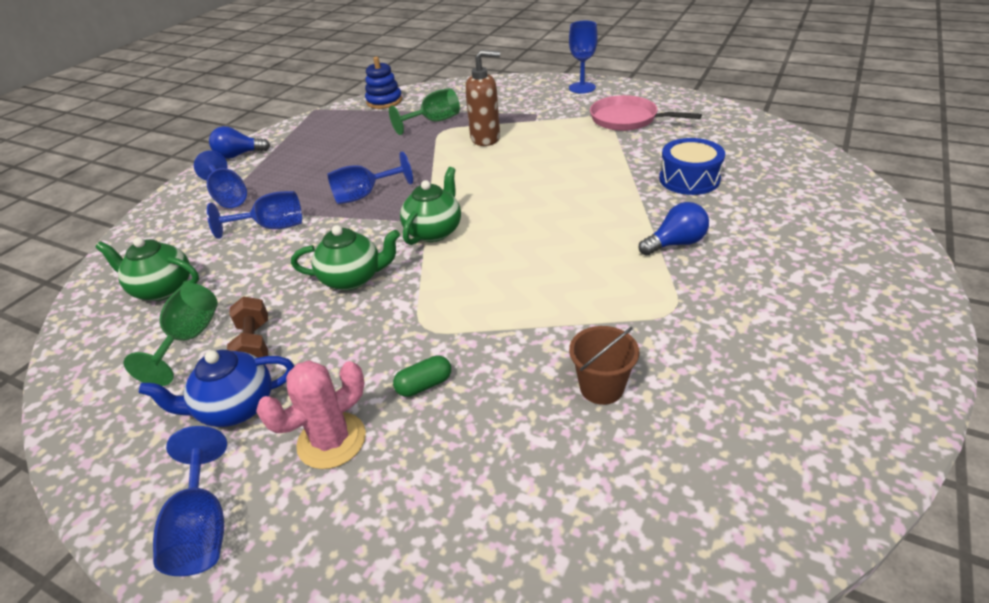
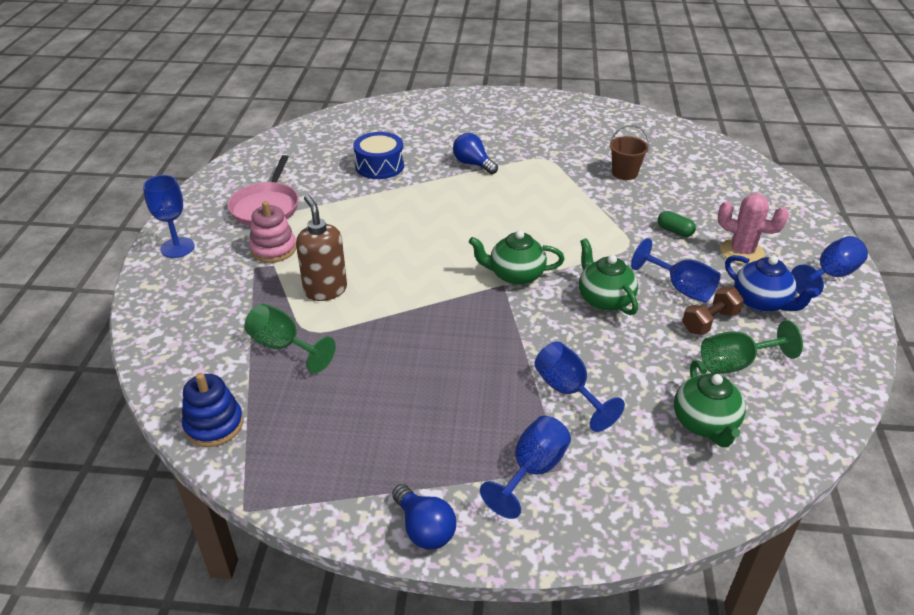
camera: 115 degrees left, 0 degrees up
blue goblet [327,151,413,204] -> blue goblet moved to [631,238,721,303]
none -> pink stacking toy [249,201,296,263]

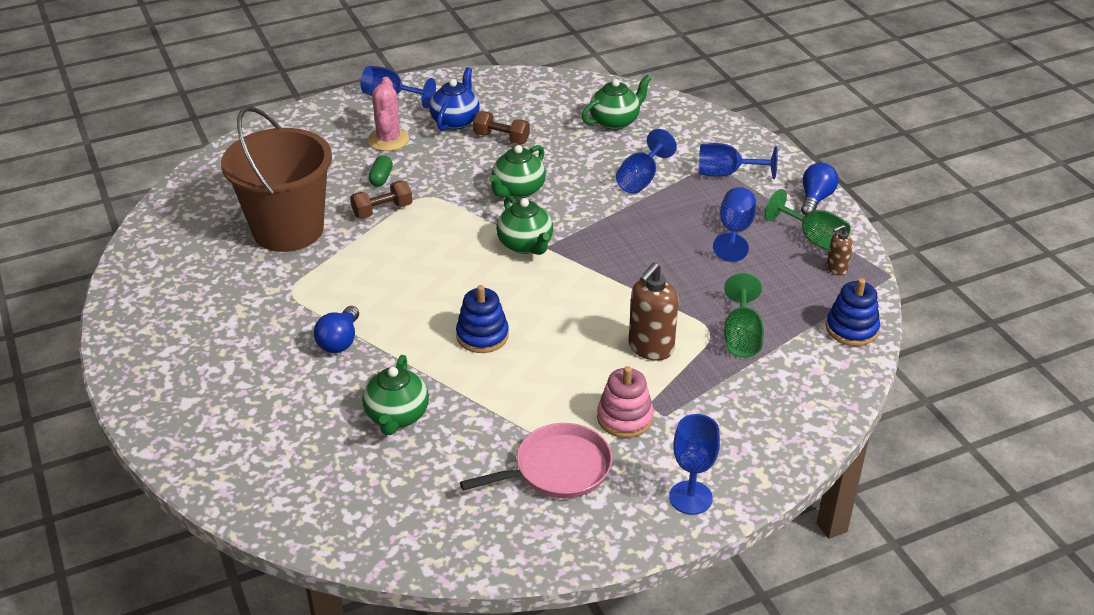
camera: 120 degrees left, 0 degrees up
blue drum [353,132,404,179] -> green teapot [362,355,429,435]
brown bucket [610,125,650,180] -> brown bucket [221,107,332,252], size x2.36
blue goblet [631,238,721,303] -> blue goblet moved to [713,187,756,262]
green goblet [701,320,803,374] -> green goblet moved to [765,189,851,251]
none -> brown dumbbell [350,180,412,219]
none -> blue stacking toy [456,285,509,353]
none -> brown soap dispenser [827,225,853,275]

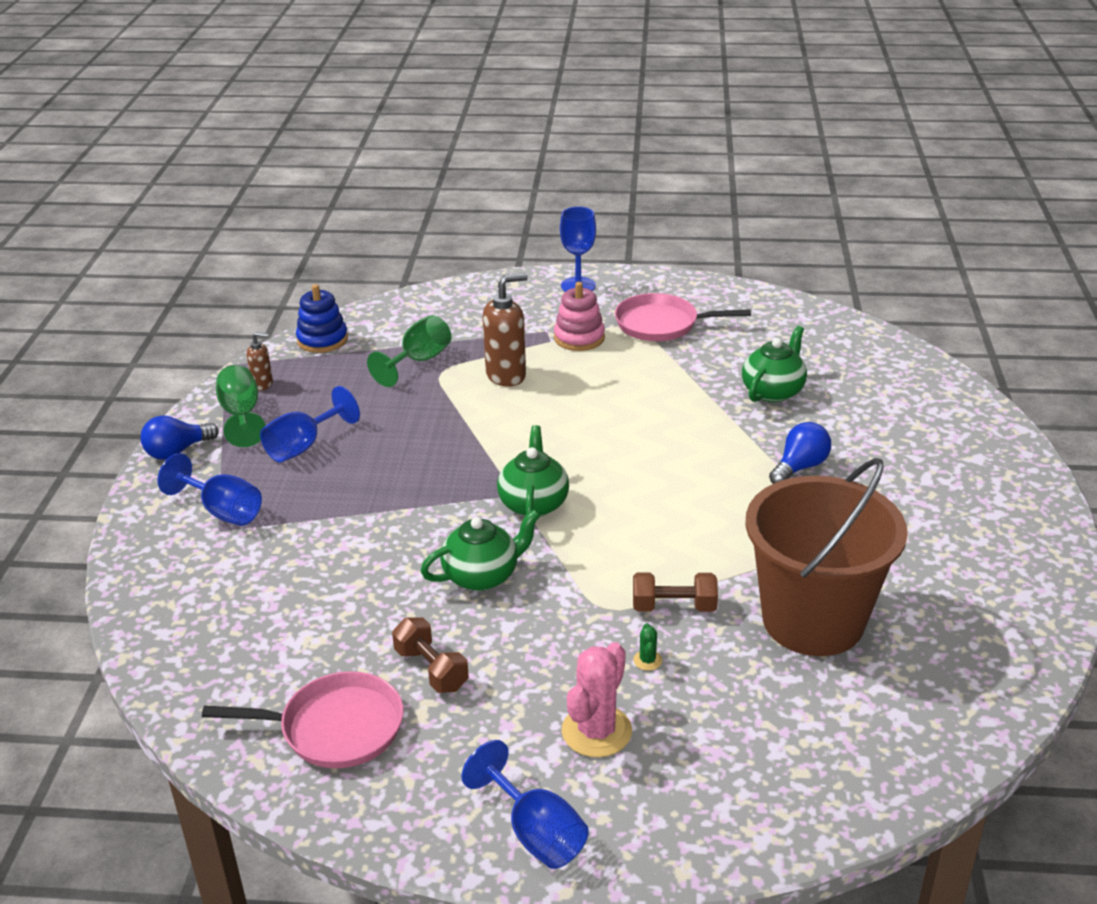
camera: 150 degrees left, 5 degrees down
green capsule [368,156,393,187] -> green cactus [633,623,662,671]
blue teapot [429,67,480,131] -> none
blue stacking toy [456,285,509,353] -> none
green teapot [582,75,652,130] -> none
blue goblet [616,129,677,194] -> none
none -> pink pan [202,671,403,768]

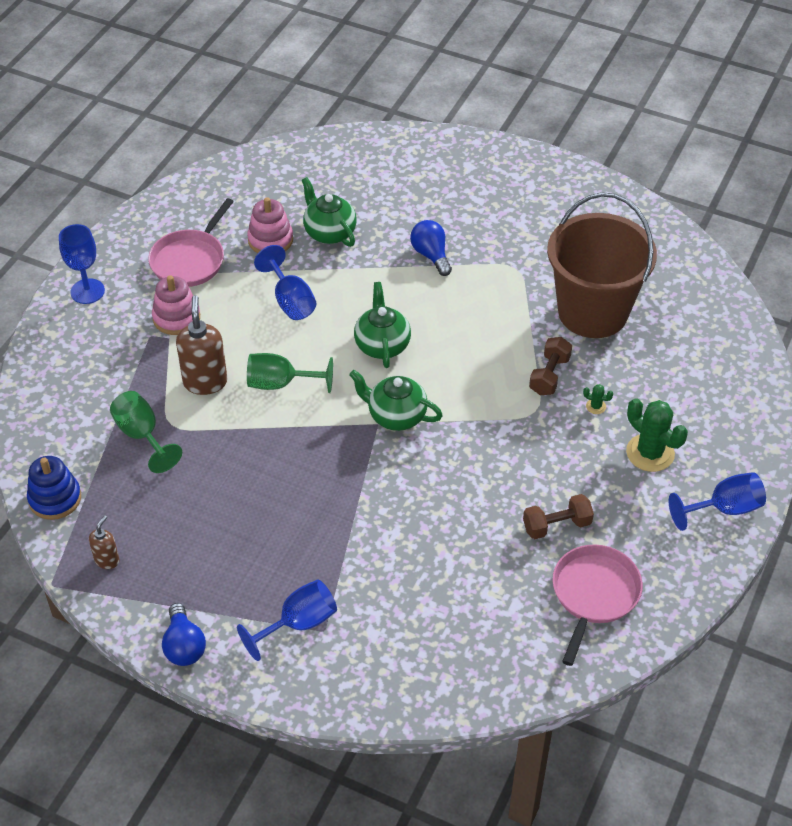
camera: 70 degrees left, 15 degrees up
green goblet [216,365,266,447] -> green goblet moved to [247,353,333,393]
blue goblet [260,386,360,462] -> blue goblet moved to [254,245,316,320]
green teapot [420,509,540,591] -> green teapot moved to [354,282,411,368]
pink cactus [562,642,632,757] -> green cactus [626,398,688,472]
none -> pink stacking toy [247,197,293,253]

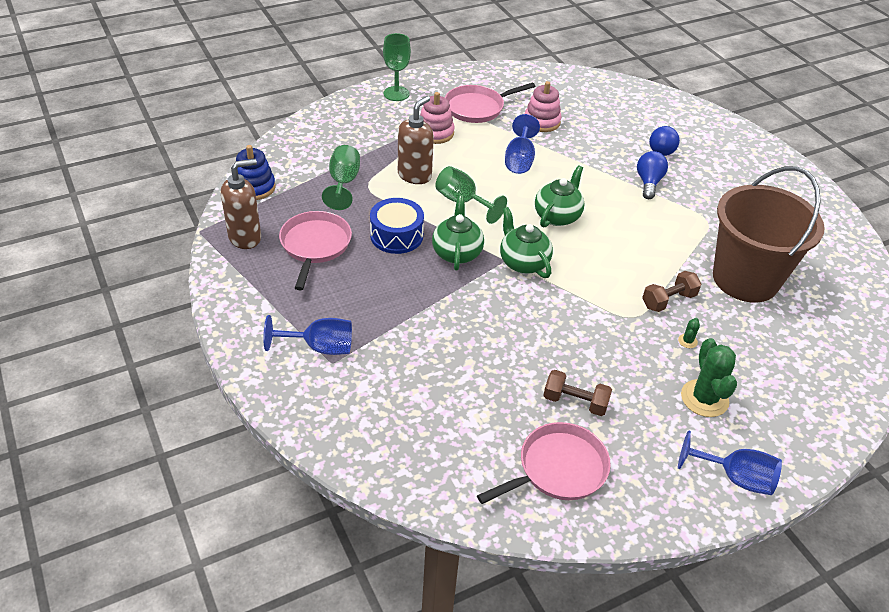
camera: 35 degrees right, 5 degrees down
blue goblet [59,224,105,304] -> green goblet [383,33,411,101]
brown soap dispenser [89,515,120,569] -> brown soap dispenser [221,159,261,249], size x1.85
blue light bulb [162,603,206,666] -> blue light bulb moved to [649,126,680,156]
green teapot [302,177,357,247] -> green teapot moved to [432,196,484,270]
green cactus [583,384,613,414] -> green cactus turned 60 degrees clockwise [678,318,700,348]
none -> pink pan [279,211,352,291]
none -> blue drum [370,198,424,254]

